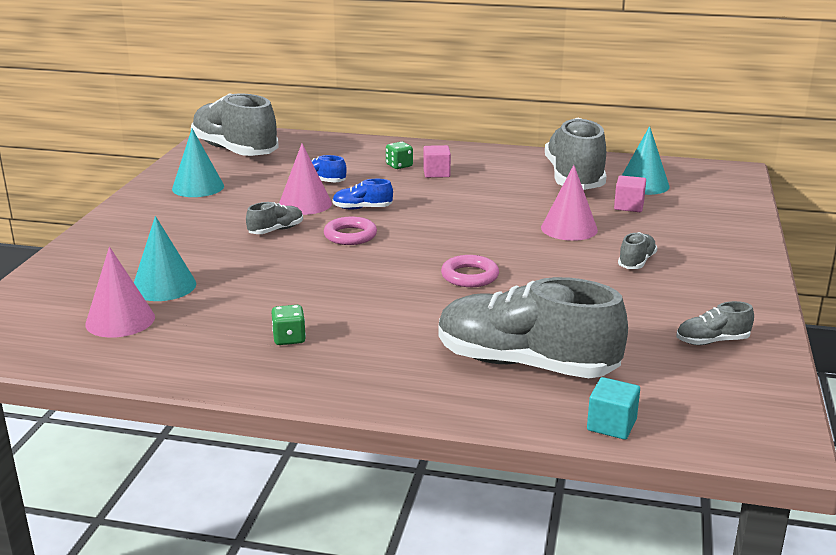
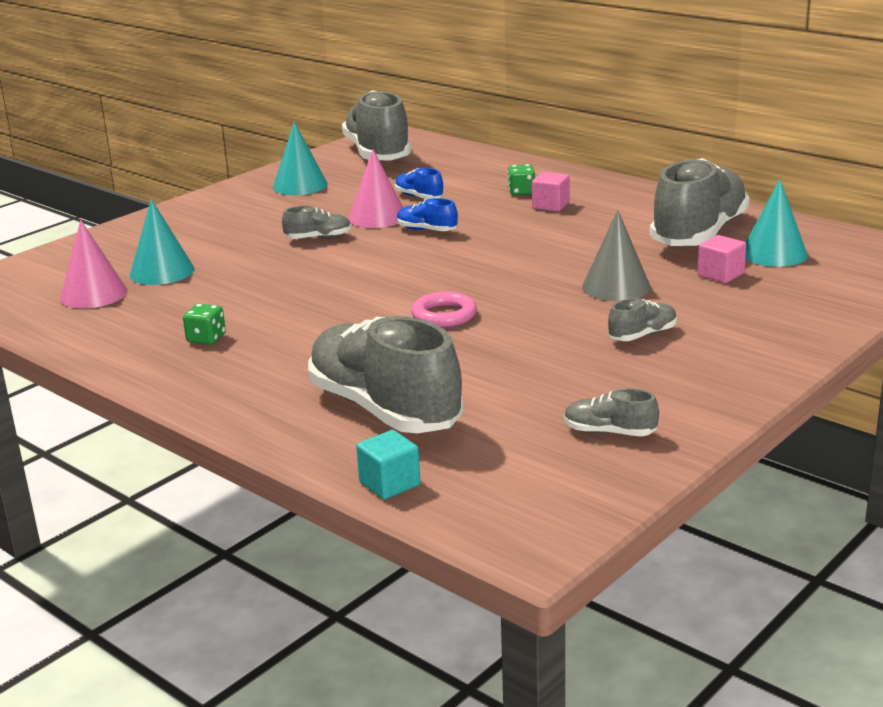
camera: 30 degrees right, 0 degrees up
pink ring [324,217,377,245] -> none
pink cone [541,165,598,241] -> grey cone [582,210,651,301]

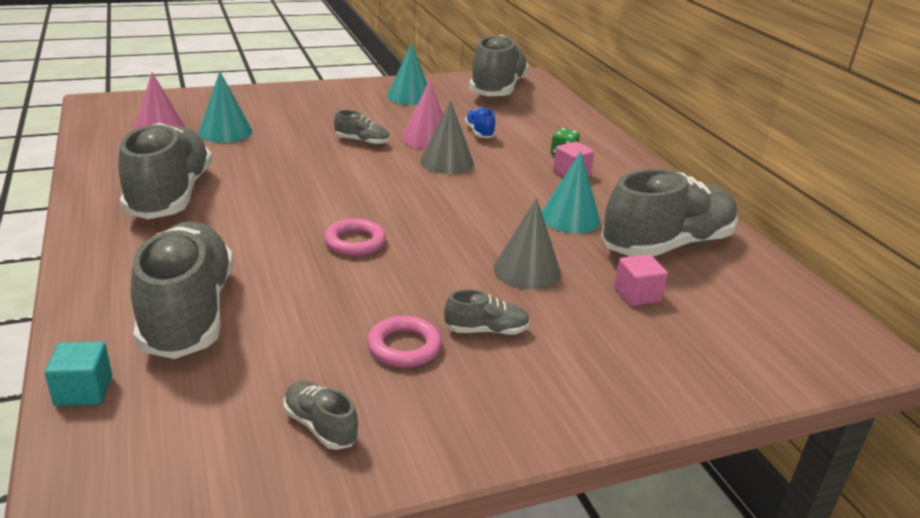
camera: 25 degrees right, 5 degrees up
green dice [183,304,226,345] -> grey shoe [118,123,212,219]
blue shoe [397,198,458,231] -> grey cone [420,100,474,174]
turquoise cone [745,179,808,267] -> turquoise cone moved to [542,151,600,233]
none -> pink ring [367,316,442,368]

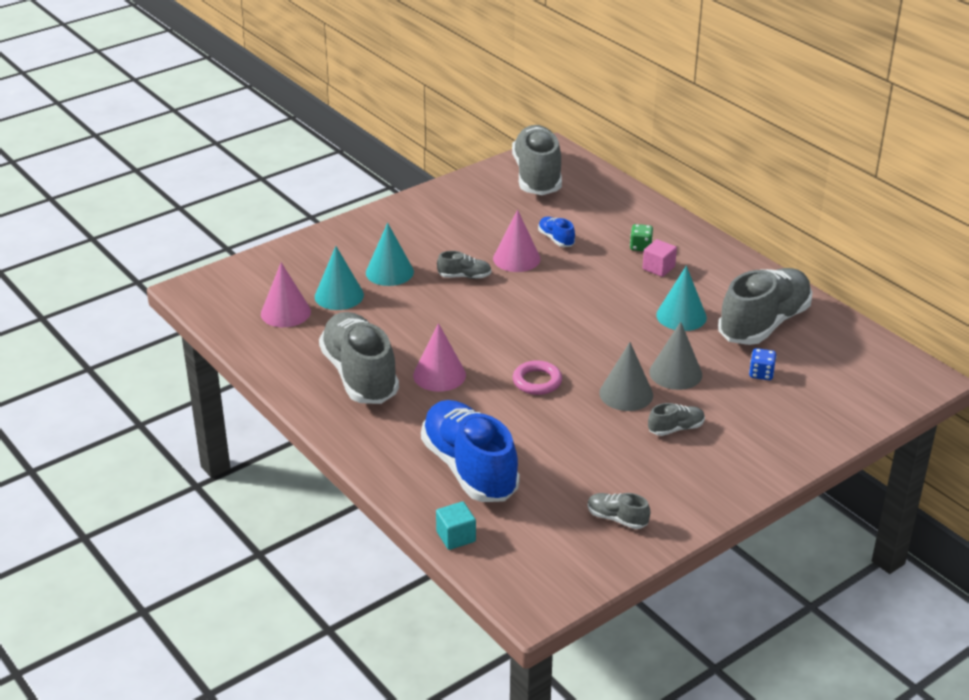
camera: 15 degrees left, 5 degrees up
grey shoe [131,222,233,359] -> blue shoe [421,400,520,502]
pink ring [367,316,442,368] -> none
turquoise cone [387,43,427,105] -> turquoise cone moved to [366,223,414,286]
grey cone [420,100,474,174] -> grey cone moved to [599,342,653,411]
pink cube [614,254,668,306] -> blue dice [749,348,776,380]
none -> pink cone [413,323,466,392]

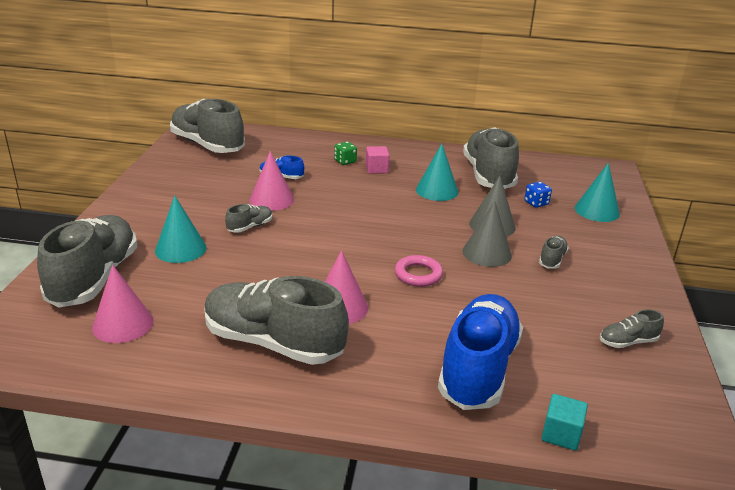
camera: 45 degrees left, 5 degrees down
turquoise cone [315,246,364,310] -> turquoise cone moved to [575,163,620,222]
blue shoe [421,400,520,502] -> blue shoe turned 90 degrees clockwise [438,294,523,410]
none -> grey shoe [37,215,138,307]

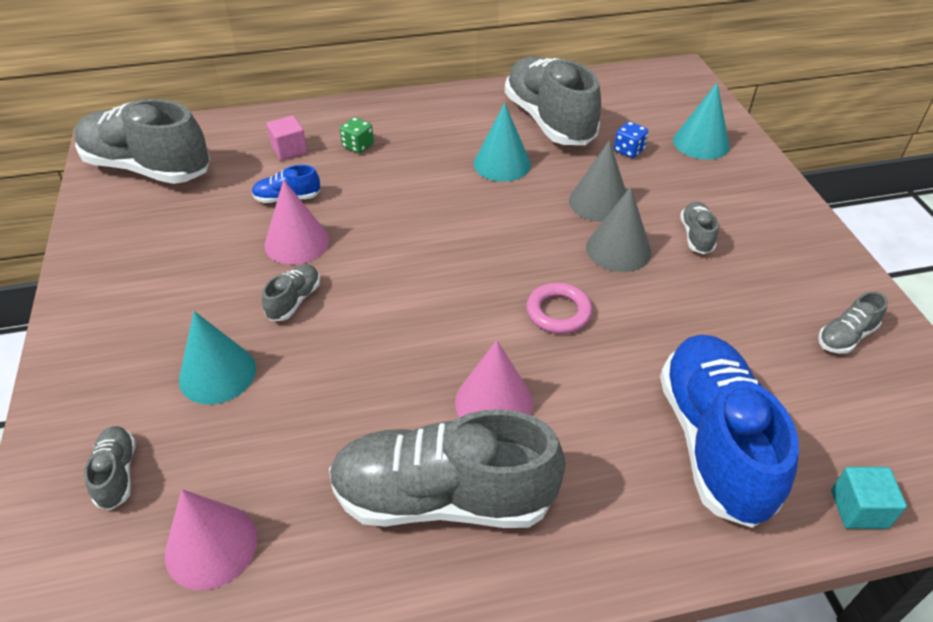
camera: 20 degrees left, 15 degrees up
grey shoe [37,215,138,307] -> grey shoe [84,426,136,510], size x0.43
pink cube [366,146,390,174] -> pink cube moved to [267,116,307,160]

